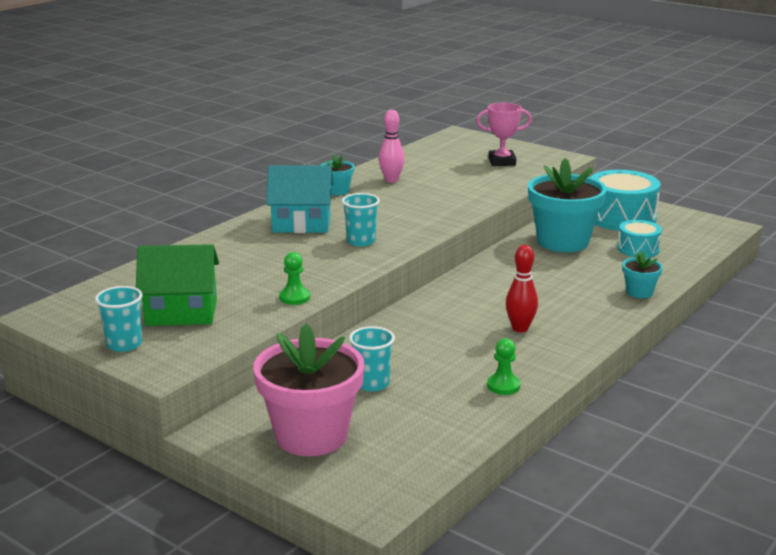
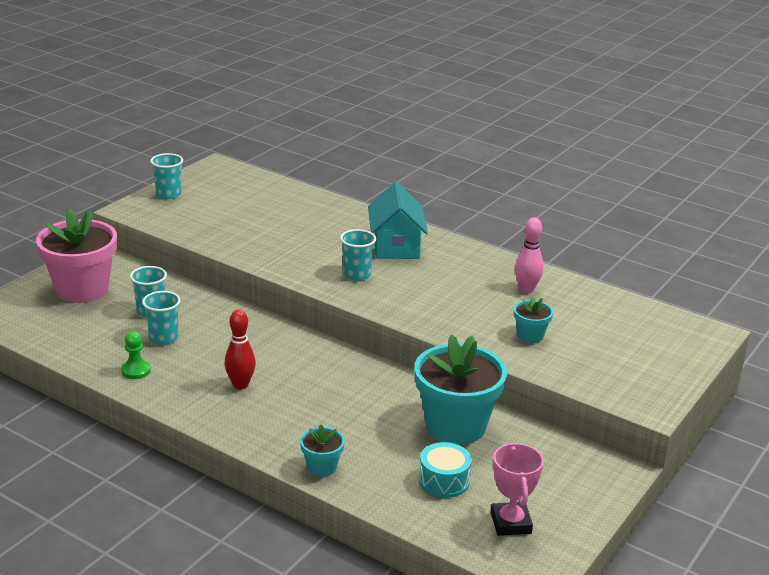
camera: 85 degrees right, 5 degrees up
green house [136,244,219,326] -> none
green pawn [279,252,310,305] -> none
turquoise flower pot [320,154,354,195] -> turquoise flower pot moved to [514,296,553,343]
pink trophy [476,103,532,166] -> pink trophy moved to [491,442,544,536]
turquoise drum [591,170,661,231] -> none
none -> turquoise cup [142,291,180,345]

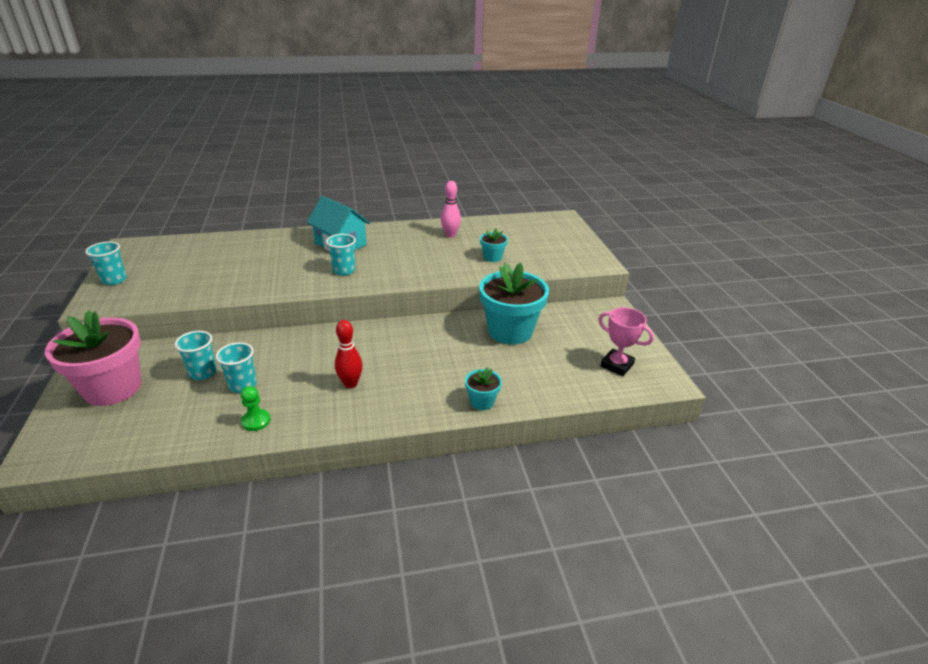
camera: 45 degrees left, 5 degrees up
turquoise drum [419,442,472,498] -> none

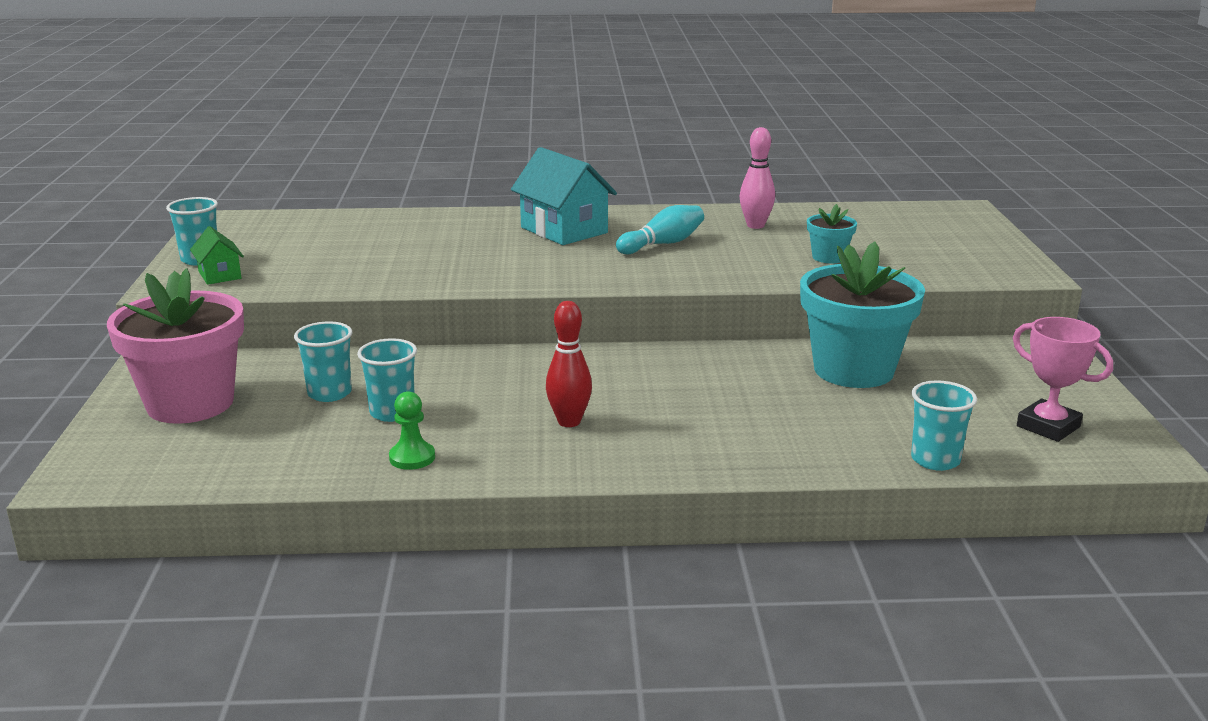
camera: 10 degrees right, 10 degrees down
turquoise cup [326,234,356,275] -> turquoise cup moved to [911,380,977,471]
turquoise flower pot [465,367,502,410] -> none
none -> green house [190,226,244,285]
none -> turquoise bowling pin [616,205,704,254]

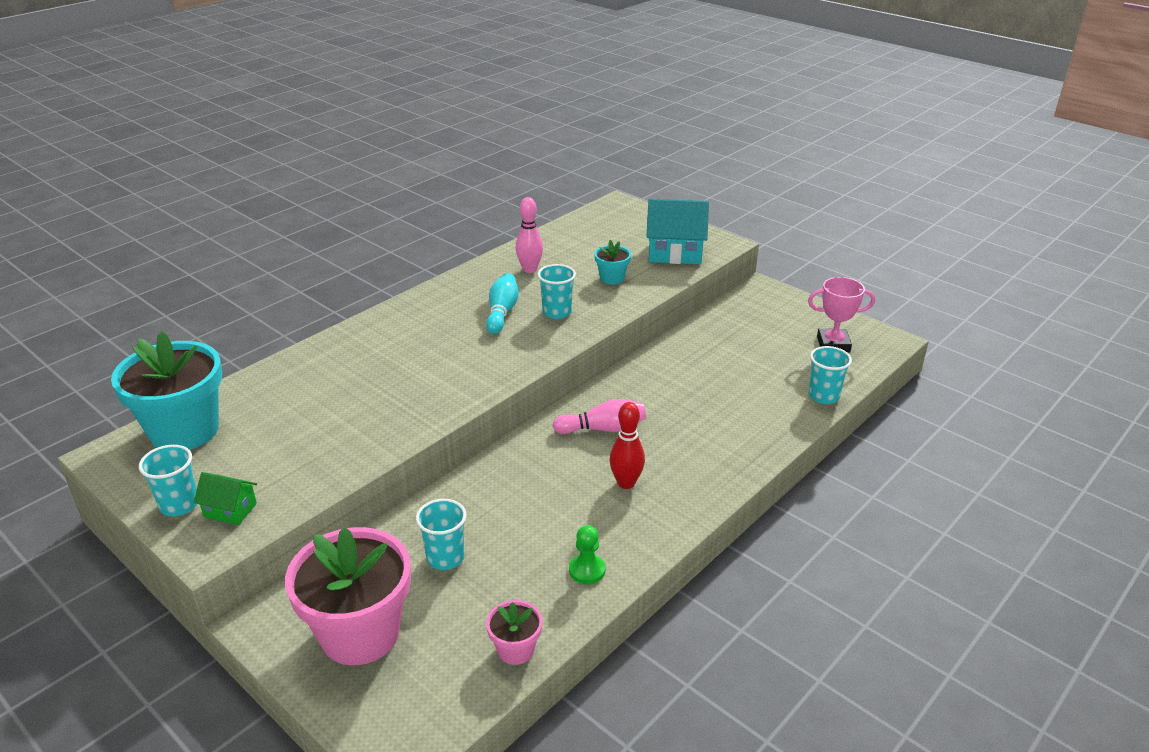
camera: 45 degrees left, 10 degrees up
turquoise cup [357,338,417,422] -> turquoise cup moved to [537,264,576,319]
turquoise house [511,147,617,245] -> turquoise house moved to [646,199,709,264]
turquoise flower pot [800,241,925,388] -> turquoise flower pot moved to [111,331,222,450]
none -> pink flower pot [486,600,543,665]
none -> pink bowling pin [553,399,646,434]

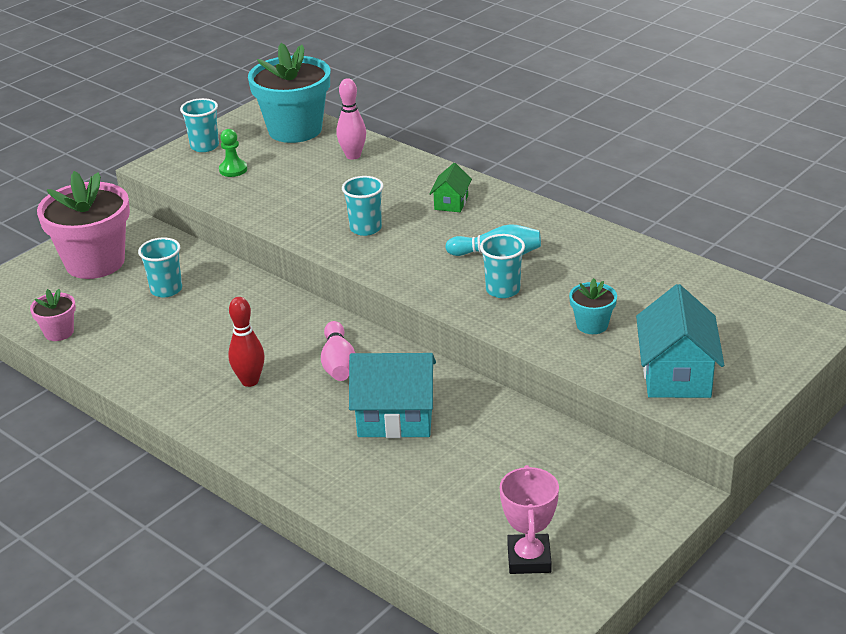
camera: 90 degrees right, 0 degrees up
green house [193,472,257,525] -> green house moved to [429,163,472,212]
pink bowling pin [515,197,543,273] -> pink bowling pin moved to [337,78,366,160]
green pawn [569,525,605,584] -> green pawn moved to [219,129,247,177]
turquoise cup [809,346,852,404] -> turquoise cup moved to [342,176,384,236]
none -> turquoise house [349,353,436,438]

